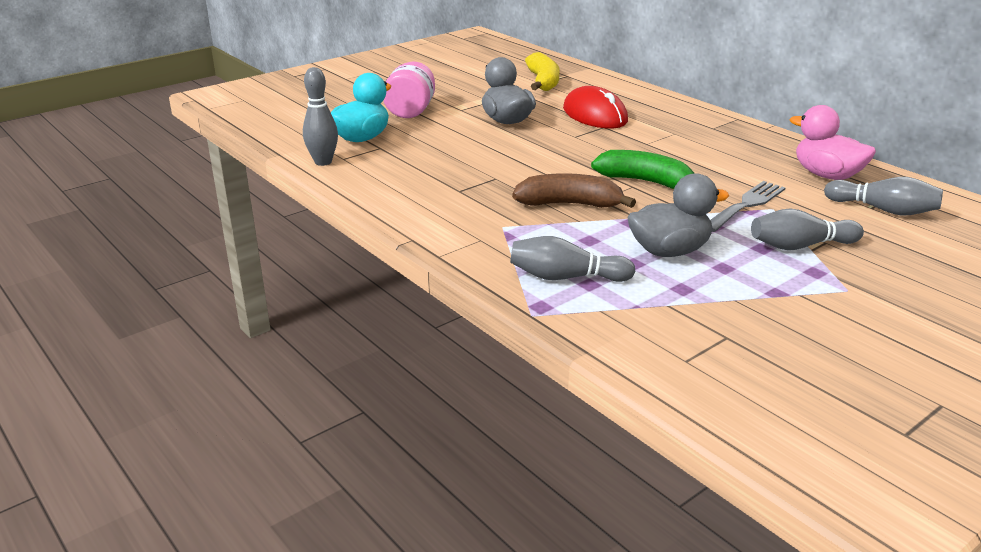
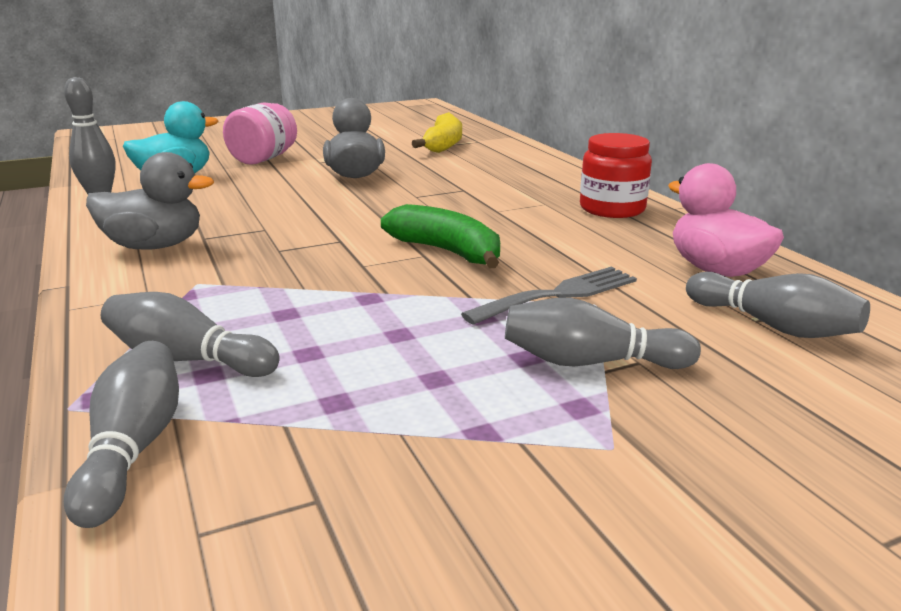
camera: 15 degrees right, 5 degrees down
brown banana [512,173,636,208] -> none
red mouse [563,86,628,129] -> none
grey duck [628,173,729,257] -> grey duck moved to [86,152,214,250]
none -> grey bowling pin [64,341,179,528]
none -> red jar [580,133,652,218]

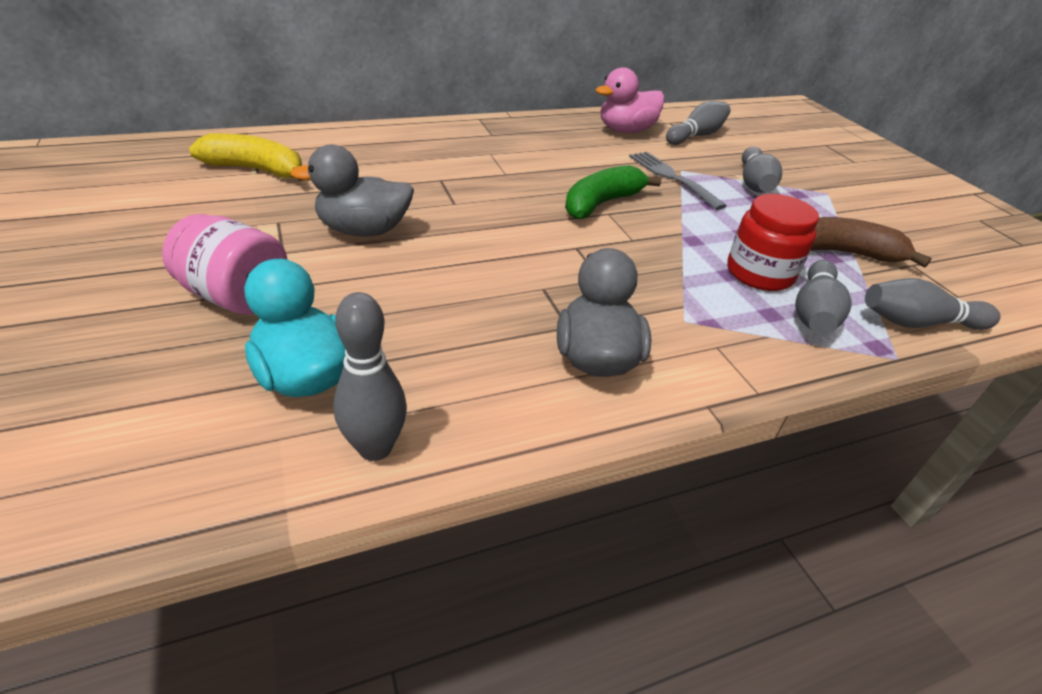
camera: 90 degrees left, 15 degrees up
red jar [580,133,652,218] -> red jar moved to [727,194,819,291]
none -> brown banana [810,217,932,268]

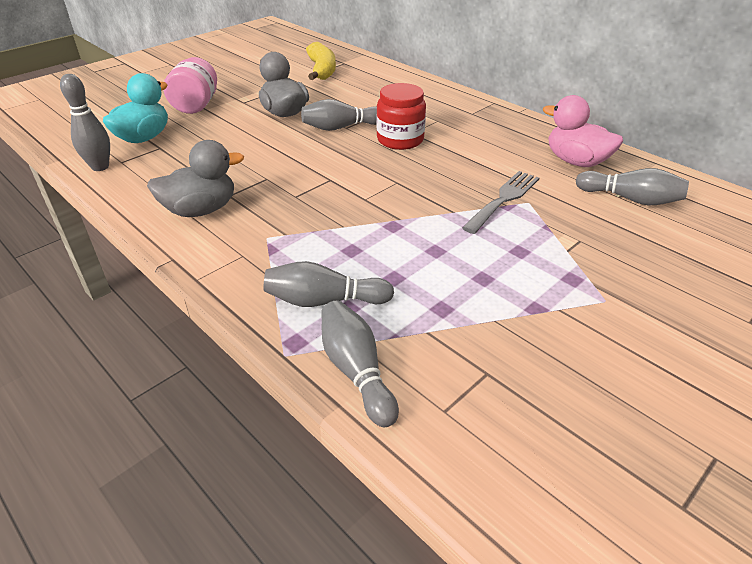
camera: 70 degrees right, 0 degrees up
green banana [565,165,661,219] -> none
red jar [727,194,819,291] -> red jar moved to [377,83,426,150]
grey bowling pin [742,147,782,193] -> grey bowling pin moved to [301,99,377,131]
brown banana [810,217,932,268] -> none

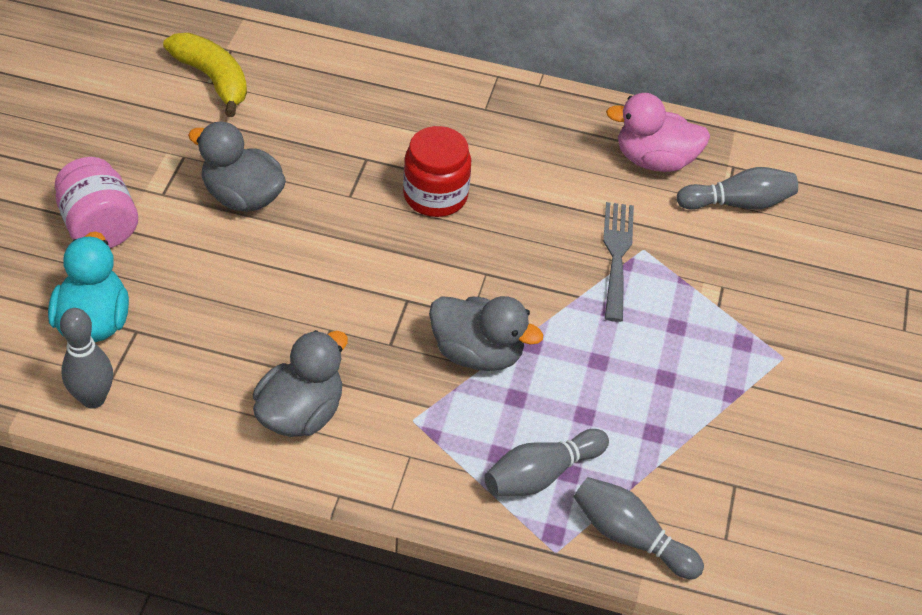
camera: 35 degrees left, 10 degrees up
grey bowling pin [301,99,377,131] -> none
none -> grey duck [429,296,543,371]

